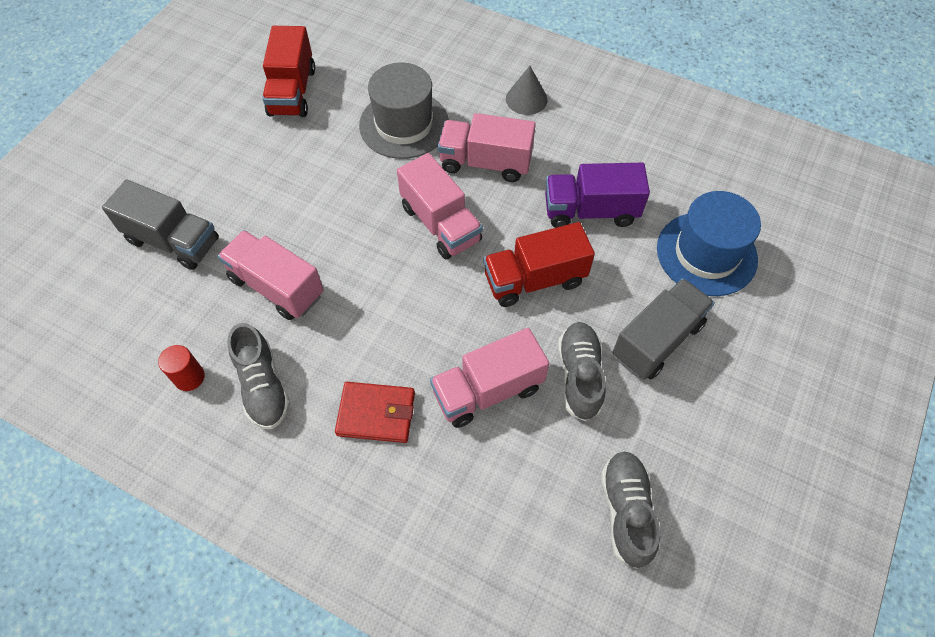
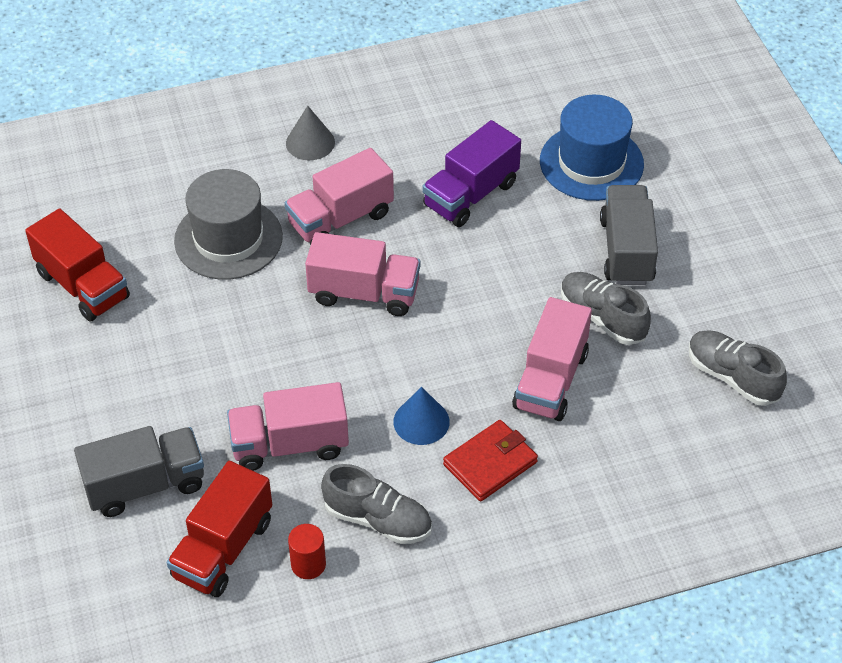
camera: 45 degrees left, 10 degrees down
red truck [483,222,595,307] -> red truck moved to [167,461,272,597]
none -> blue cone [394,387,450,445]

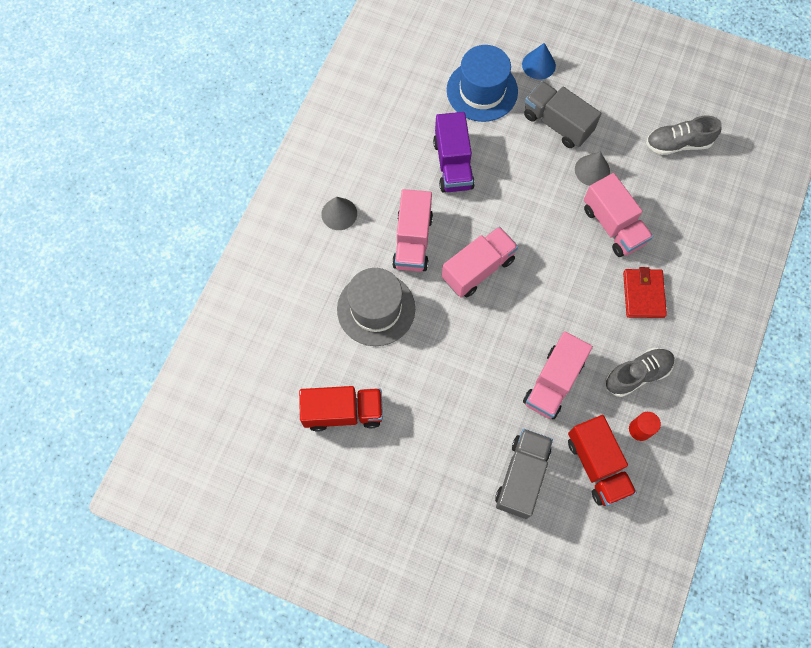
camera: 50 degrees left, 20 degrees up
blue cone [394,387,450,445] -> blue cone moved to [522,43,556,79]
grey shoe [561,272,651,345] -> grey cone [575,152,610,186]

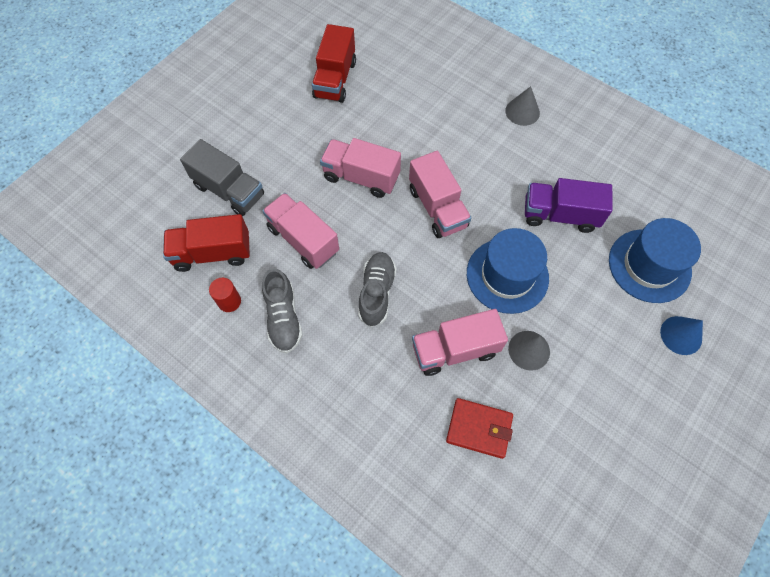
camera: 105 degrees right, 5 degrees down
grey hat [337,268,415,346] -> none
pink truck [392,189,433,272] -> pink truck moved to [320,138,401,198]
grey truck [524,81,601,148] -> none
red wallet [623,267,667,318] -> red wallet moved to [446,398,513,459]
grey shoe [646,116,722,155] -> grey shoe moved to [358,252,397,327]
none -> blue hat [467,228,549,314]

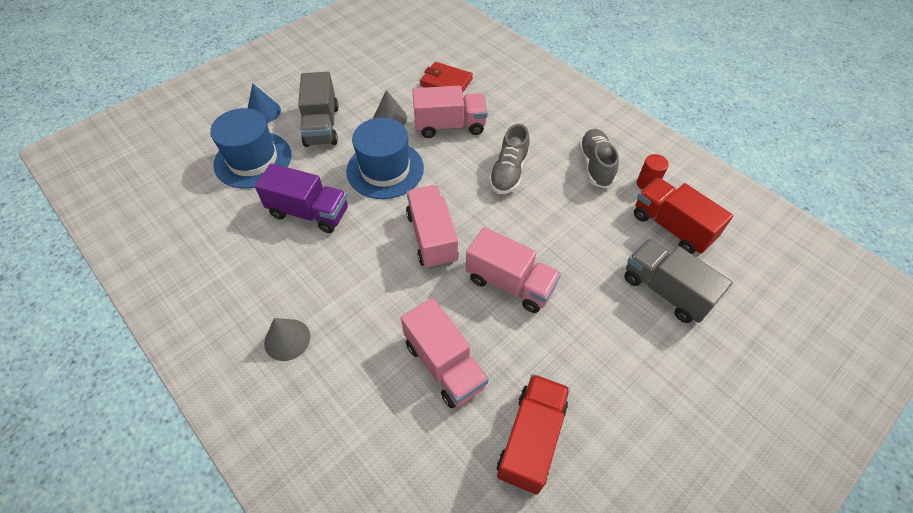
camera: 170 degrees left, 10 degrees down
red truck [163,214,250,272] -> red truck turned 135 degrees counterclockwise [634,178,733,254]
pink truck [262,193,339,269] -> pink truck moved to [401,298,489,408]
none -> grey truck [298,72,339,147]

